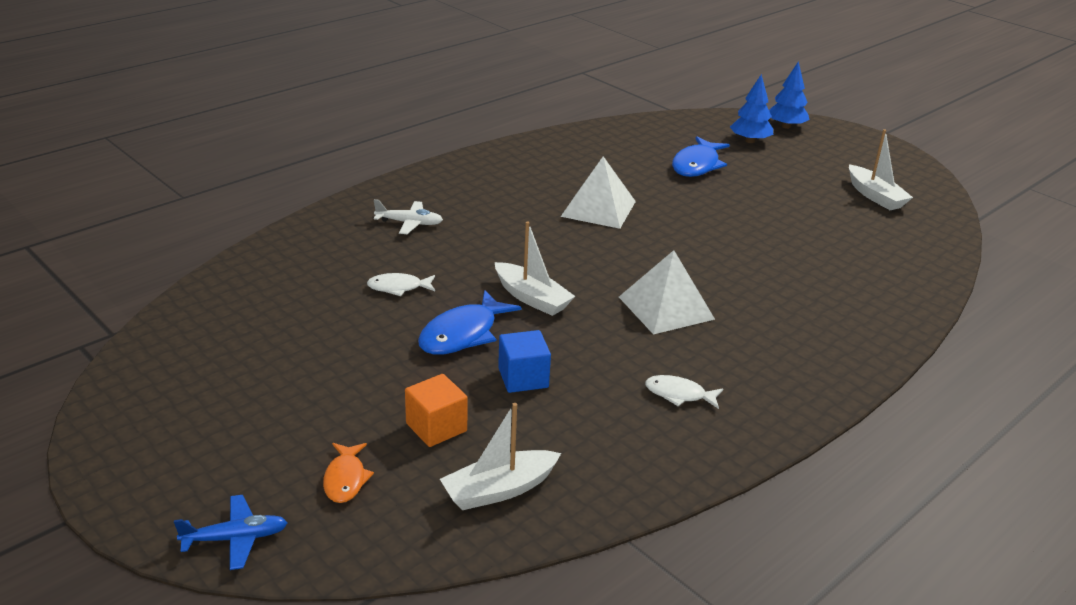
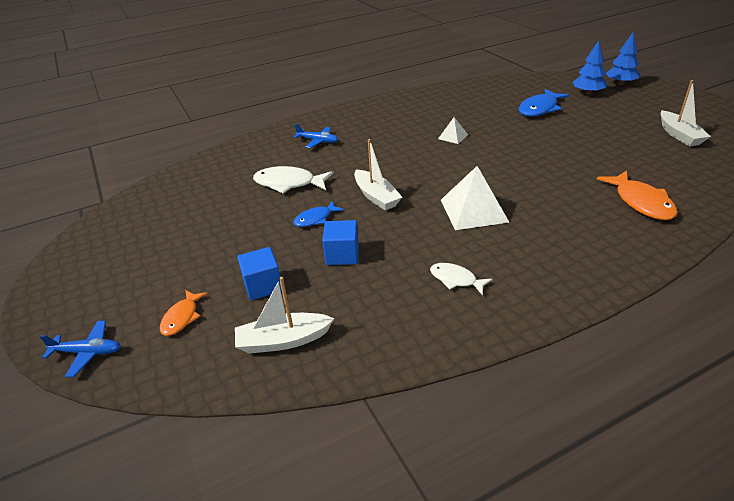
camera: 20 degrees right, 5 degrees up
white fish [367,273,435,296] -> white fish [253,166,333,194], size x1.68
white plane [374,199,443,234] -> blue plane [293,124,338,148]
orange cube [405,374,468,447] -> blue cube [237,247,282,300]
blue fish [418,290,521,355] -> blue fish [293,201,344,227], size x0.60
white pyramid [561,156,636,229] -> white pyramid [438,117,468,144], size x0.51
none -> orange fish [597,170,678,220]

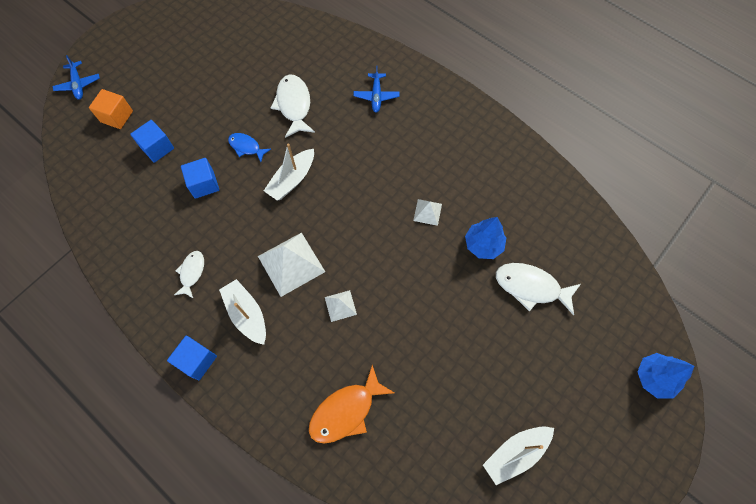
camera: 65 degrees right, 30 degrees up
orange fish [160,290,208,336] -> orange cube [89,89,133,129]
white boat [235,277,334,354] -> white boat moved to [219,279,266,345]
blue fish [519,89,569,117] -> white fish [496,263,581,316]
blue tree [573,40,607,95] -> blue tree moved to [465,217,506,259]
none -> blue cube [167,336,217,380]
none -> white pyramid [325,290,357,322]

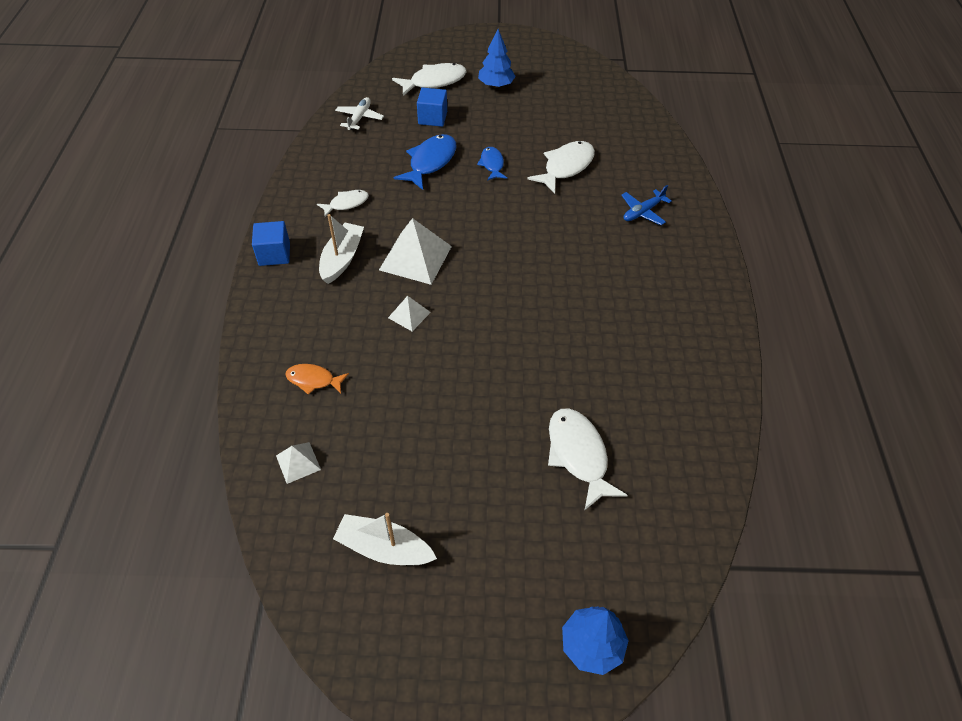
camera: 50 degrees right, 15 degrees down
blue plane [53,55,100,100] -> none
orange cube [89,89,133,129] -> white fish [392,63,467,96]
blue cube [181,158,219,199] -> blue fish [394,134,456,190]
white boat [264,143,314,201] -> none
orange fish [309,365,394,444] -> orange fish [285,364,349,395], size x0.60
white pyramid [413,199,442,226] -> white pyramid moved to [276,442,321,484]
blue tree [465,217,506,259] -> blue tree moved to [478,29,516,88]
none -> white plane [335,97,384,130]

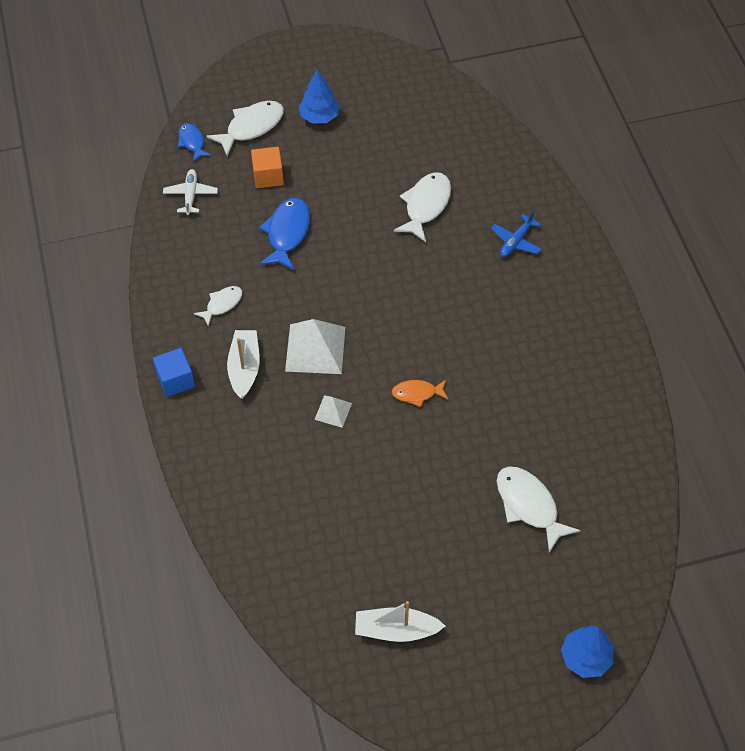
camera: 15 degrees left, 5 degrees up
white pyramid [276,442,321,484] -> none
orange fish [285,364,349,395] -> orange fish moved to [392,380,448,407]
blue cube [417,88,447,127] -> orange cube [251,147,284,188]
blue fish [477,147,507,181] -> blue fish moved to [178,123,211,162]

